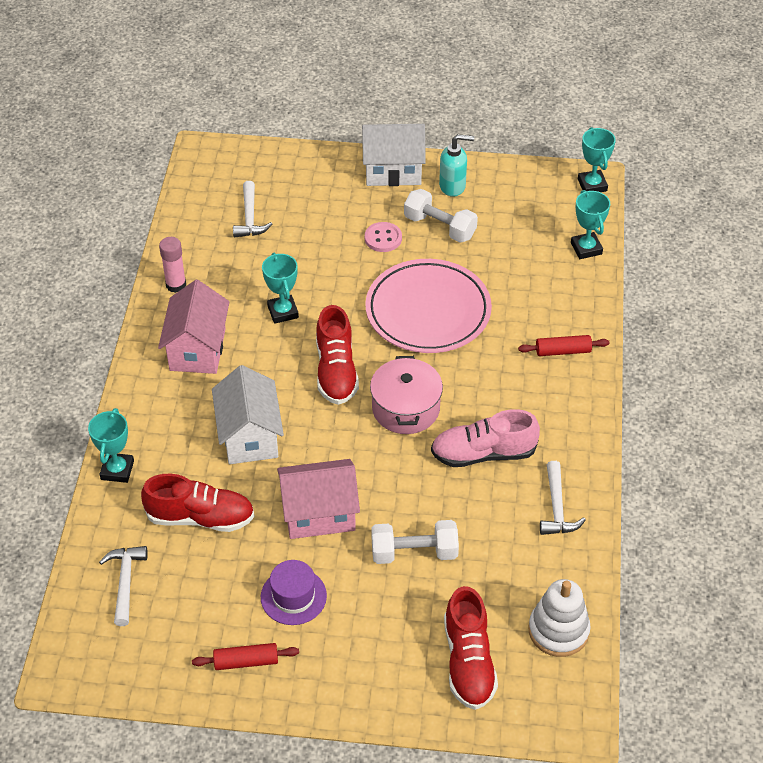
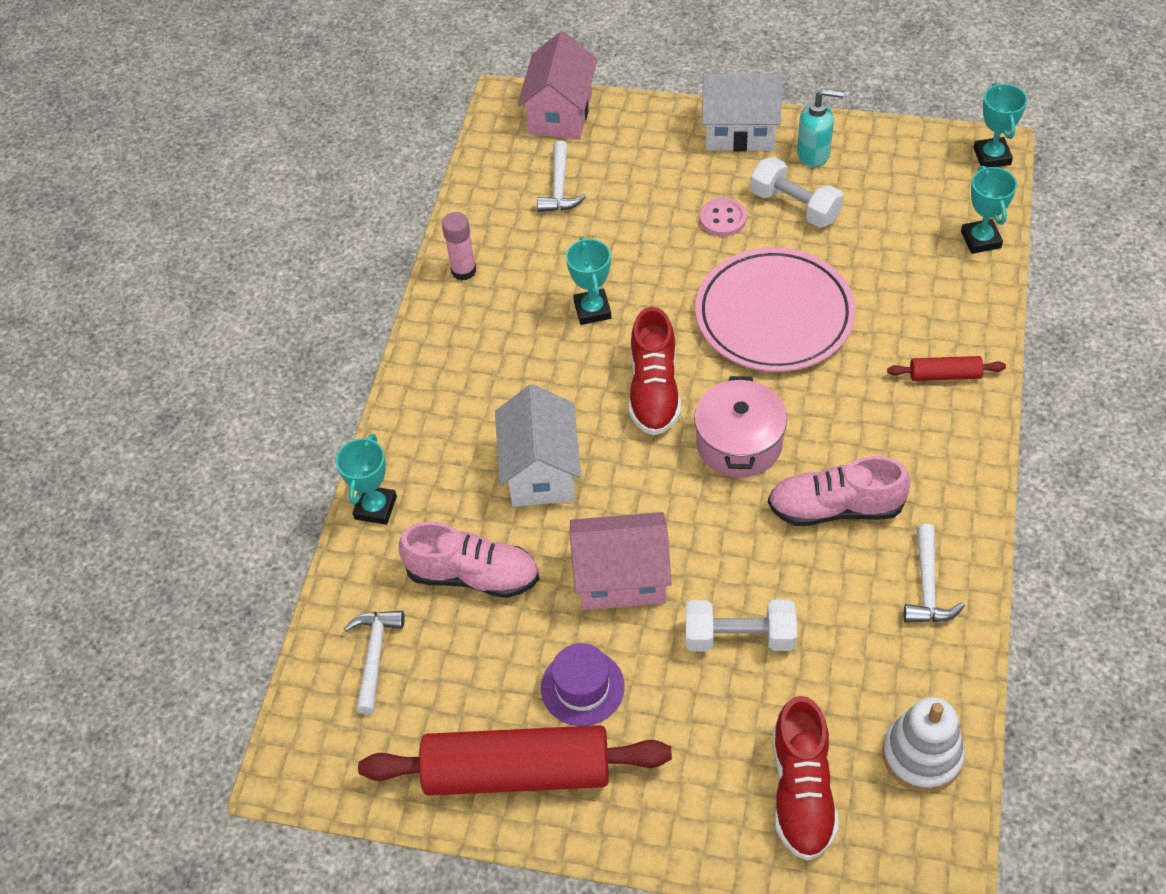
camera: 10 degrees right, 5 degrees up
red shoe [141,474,255,532] -> pink shoe [399,522,539,598]
pink house [158,280,229,374] -> pink house moved to [517,31,597,139]
red rolling pin [192,643,299,670] -> red rolling pin [358,725,672,796], size x2.28

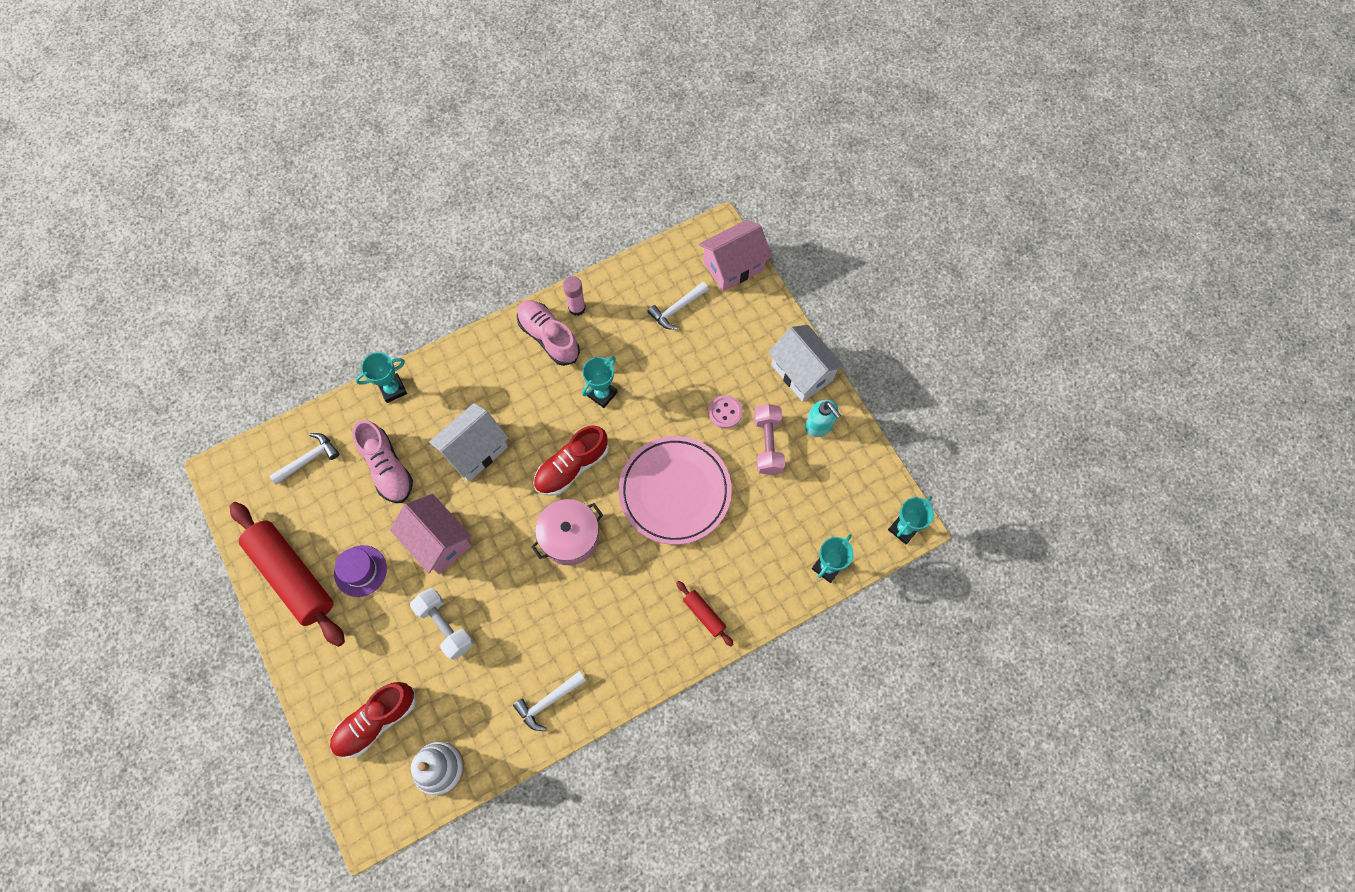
camera: 45 degrees right, 15 degrees up
white dumbbell [750,157,843,228] -> pink dumbbell [754,404,785,475]
pink shoe [768,456,910,526] -> pink shoe moved to [517,300,580,366]

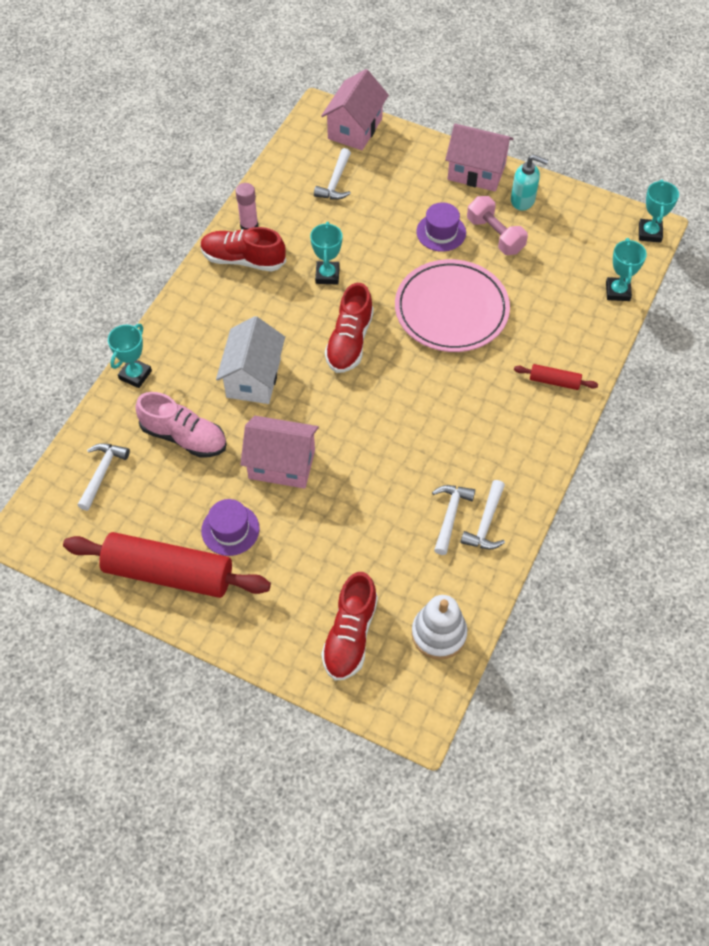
camera: 35 degrees left, 10 degrees down
white dumbbell [410,588,474,660] -> none
pink shoe [517,300,580,366] -> red shoe [200,227,286,272]
pink pot [531,499,603,565] -> none
pink button [708,395,742,429] -> purple hat [416,202,466,252]
white house [768,325,844,402] -> pink house [445,124,514,191]
none -> white hammer [432,485,475,555]

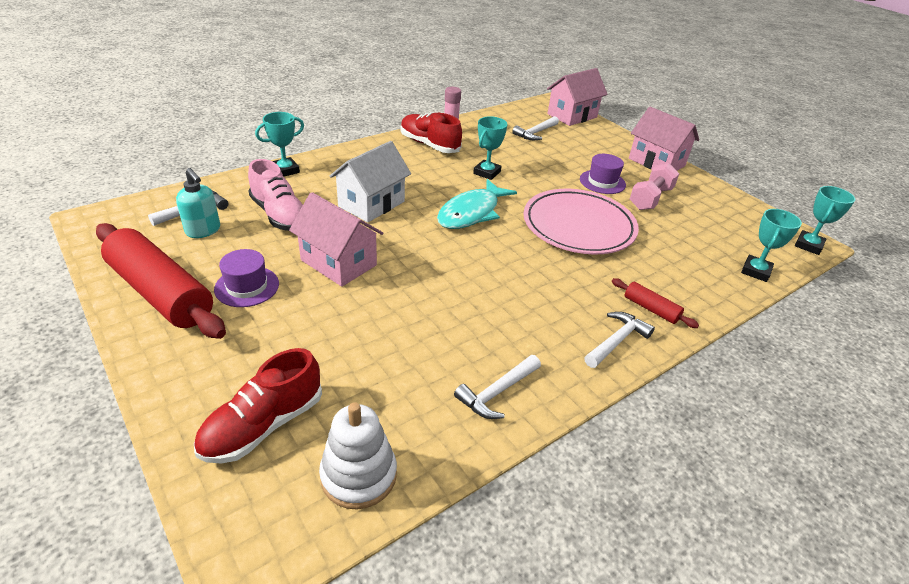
camera: 25 degrees right, 20 degrees down
red shoe [325,283,374,373] -> turquoise fish [437,179,517,229]
white hammer [432,485,475,555] -> white hammer moved to [584,312,655,368]
pink dumbbell [467,196,528,255] -> pink dumbbell turned 45 degrees clockwise [630,163,679,210]
turquoise soap dispenser [511,155,548,211] -> turquoise soap dispenser moved to [176,168,220,238]

